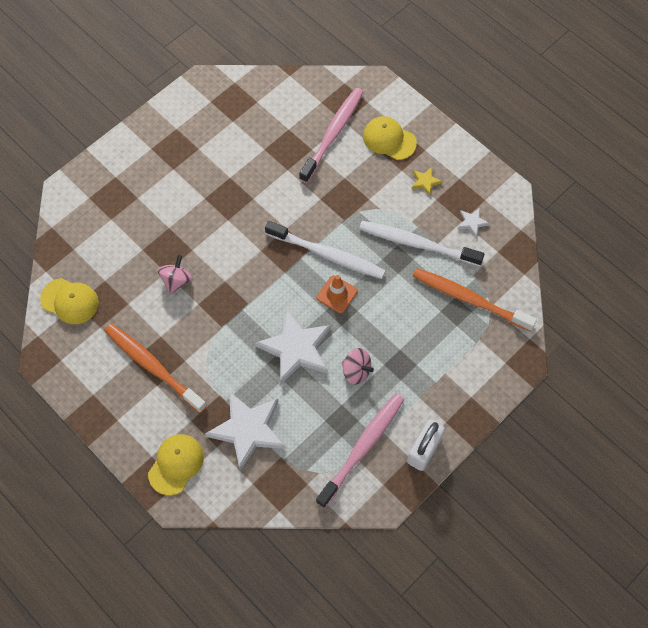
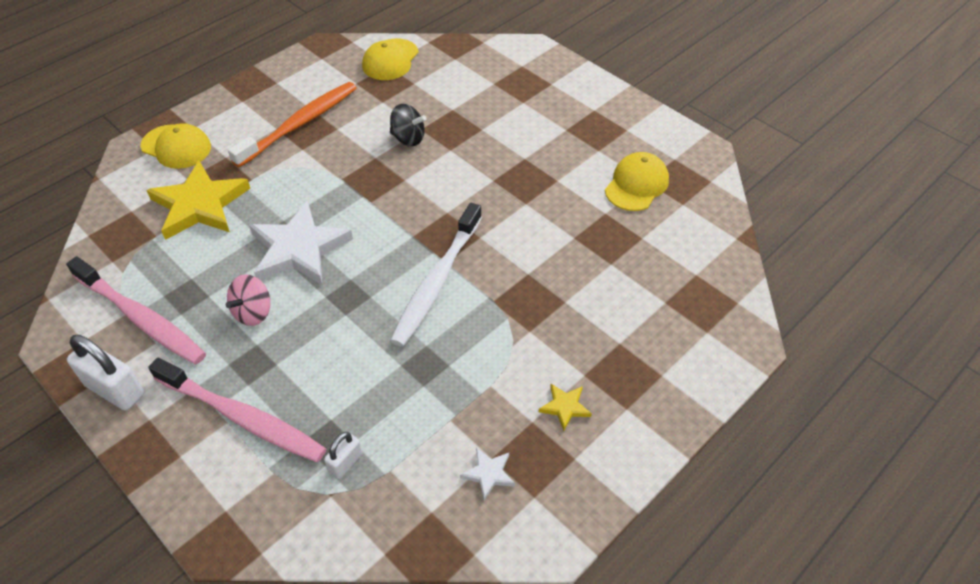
camera: 90 degrees right, 15 degrees down
pink spinning top [158,255,193,294] -> black spinning top [390,104,426,146]
white star [205,391,286,471] -> yellow star [146,161,250,240]
pink toothbrush [299,88,363,183] -> pink toothbrush moved to [148,358,326,462]
orange traffic cone [317,275,357,313] -> none
white toothbrush [359,221,484,266] -> none
yellow cap [363,116,417,160] -> yellow cap moved to [605,152,669,211]
orange toothbrush [413,268,537,331] -> white padlock [324,432,362,479]

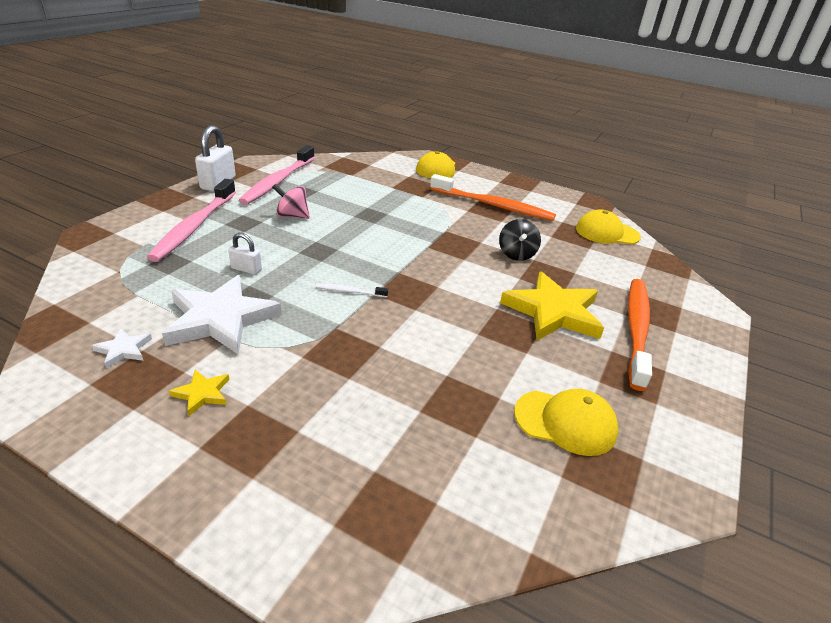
camera: 70 degrees right, 15 degrees down
yellow star [146,161,250,240] -> yellow star moved to [500,271,604,341]
white star [249,201,353,285] -> white star moved to [162,275,281,355]
white padlock [324,432,362,479] -> white padlock moved to [228,233,262,274]
white toothbrush [390,203,482,347] -> white toothbrush [316,283,388,298], size x0.42
none -> orange toothbrush [628,279,652,391]

